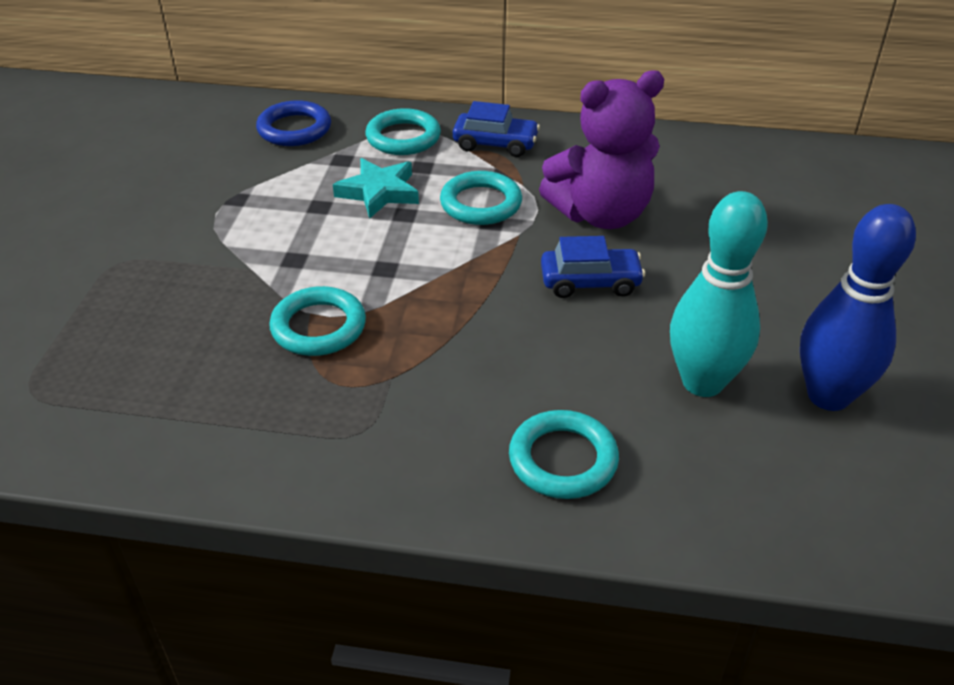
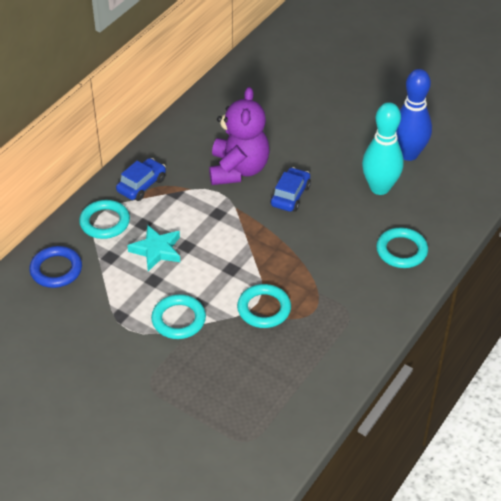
camera: 65 degrees left, 5 degrees up
turquoise ring [440,171,522,225] -> turquoise ring moved to [151,294,206,339]

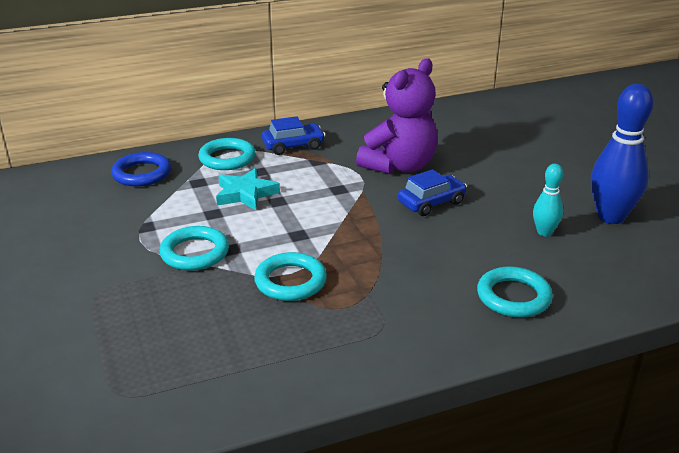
camera: 35 degrees right, 15 degrees down
turquoise bowling pin [362,102,404,195] -> turquoise bowling pin [533,164,563,236], size x0.53

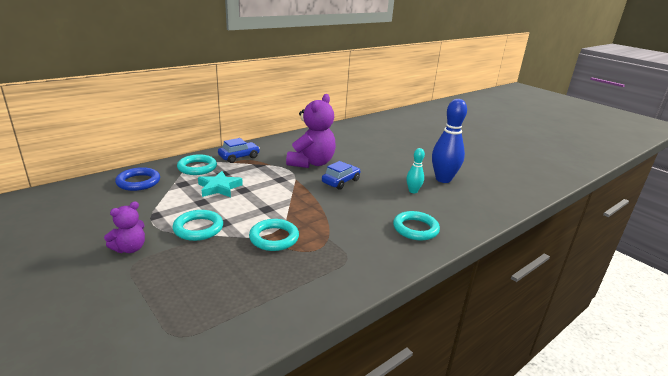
camera: 20 degrees left, 5 degrees down
none -> purple teddy bear [104,201,145,253]

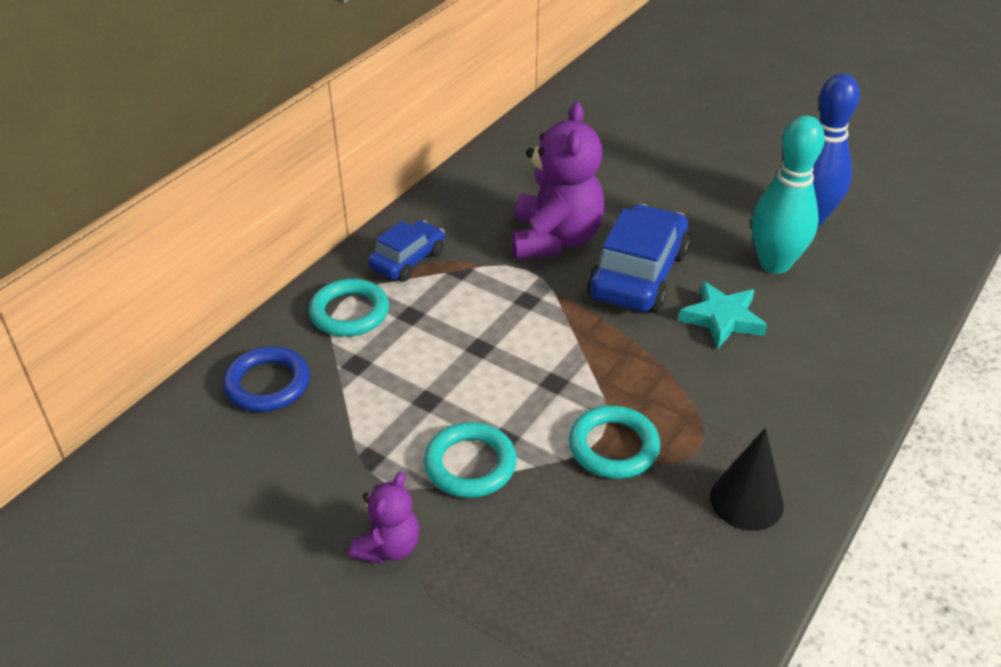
camera: 15 degrees left, 15 degrees up
turquoise star [198,171,243,197] -> turquoise star moved to [678,281,767,349]
blue car [322,161,360,190] -> blue car [587,204,690,313], size x1.70
turquoise ring [393,211,440,240] -> none
turquoise bowling pin [406,148,425,193] -> turquoise bowling pin [752,115,825,274], size x1.89
none -> black cone [710,428,784,531]

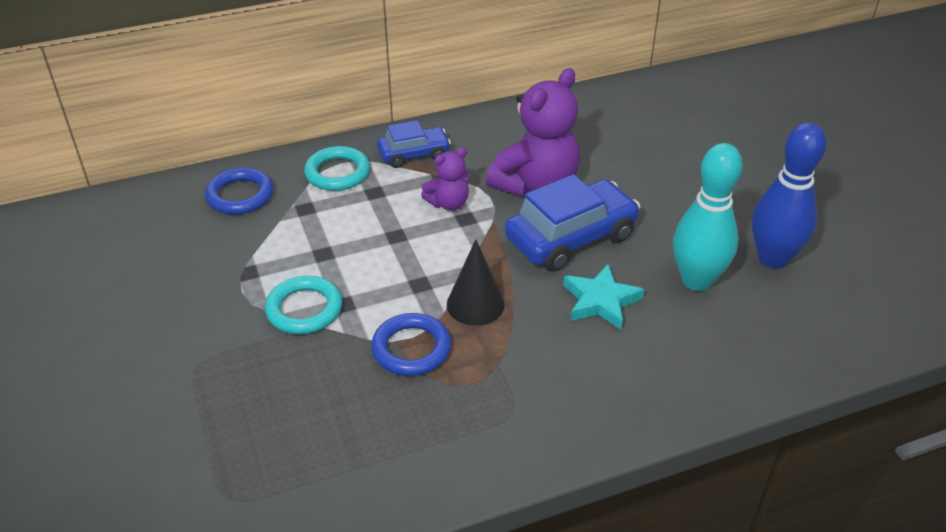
camera: 35 degrees right, 0 degrees up
purple teddy bear [349,472,420,563] -> purple teddy bear moved to [421,147,469,210]
turquoise ring [569,405,660,479] -> blue ring [371,313,452,376]
black cone [710,428,784,531] -> black cone moved to [447,239,505,326]

